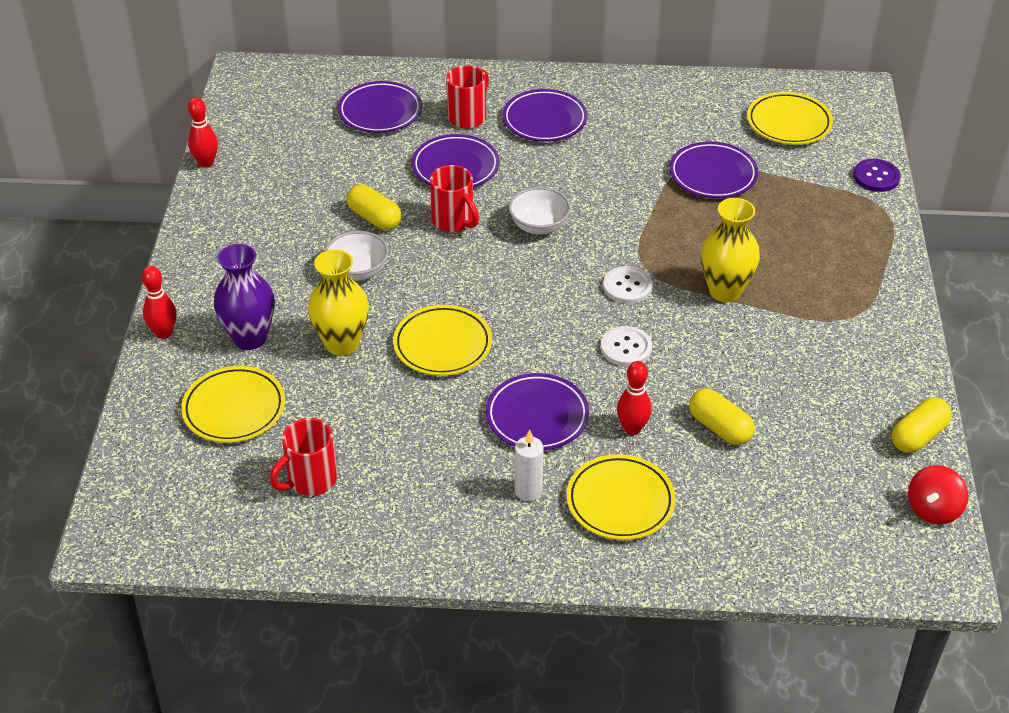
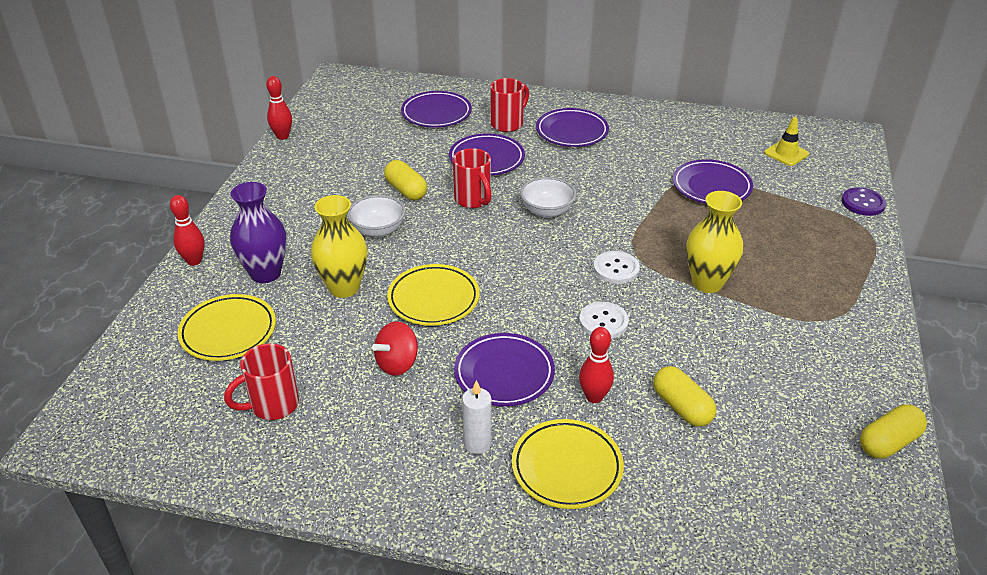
camera: 10 degrees right, 5 degrees down
yellow plate [747,92,833,145] -> yellow traffic cone [764,117,809,166]
red spinning top [908,465,968,524] -> red spinning top moved to [372,321,418,376]

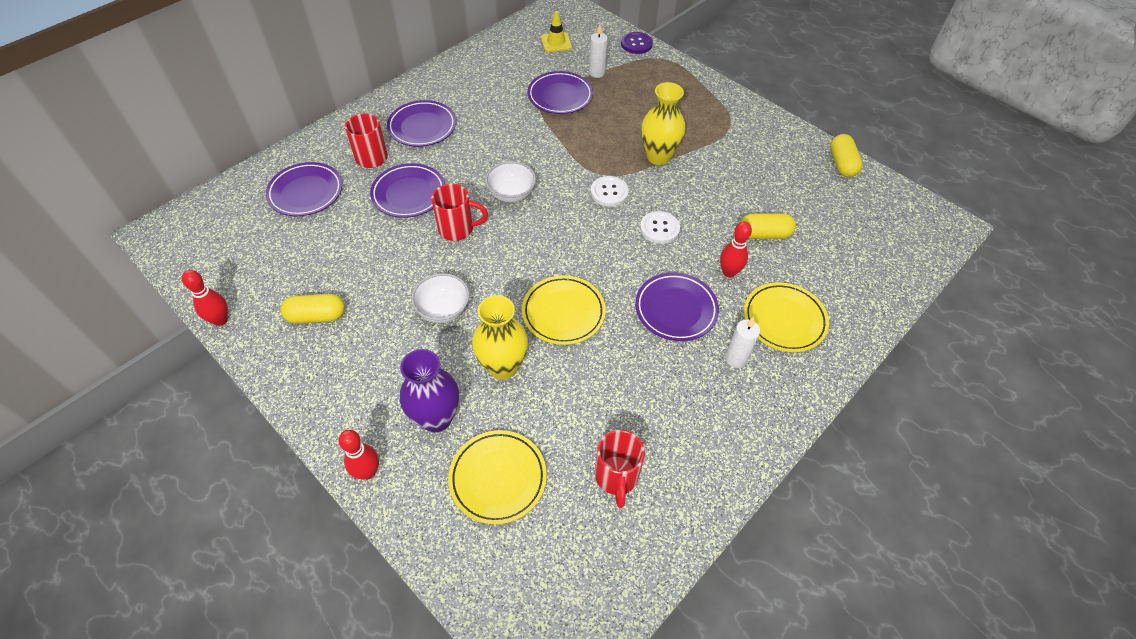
camera: 60 degrees left, 15 degrees up
red spinning top [372,321,418,376] -> none
yellow capsule [384,160,427,200] -> yellow capsule moved to [280,294,345,324]
none -> white candle [589,25,608,78]

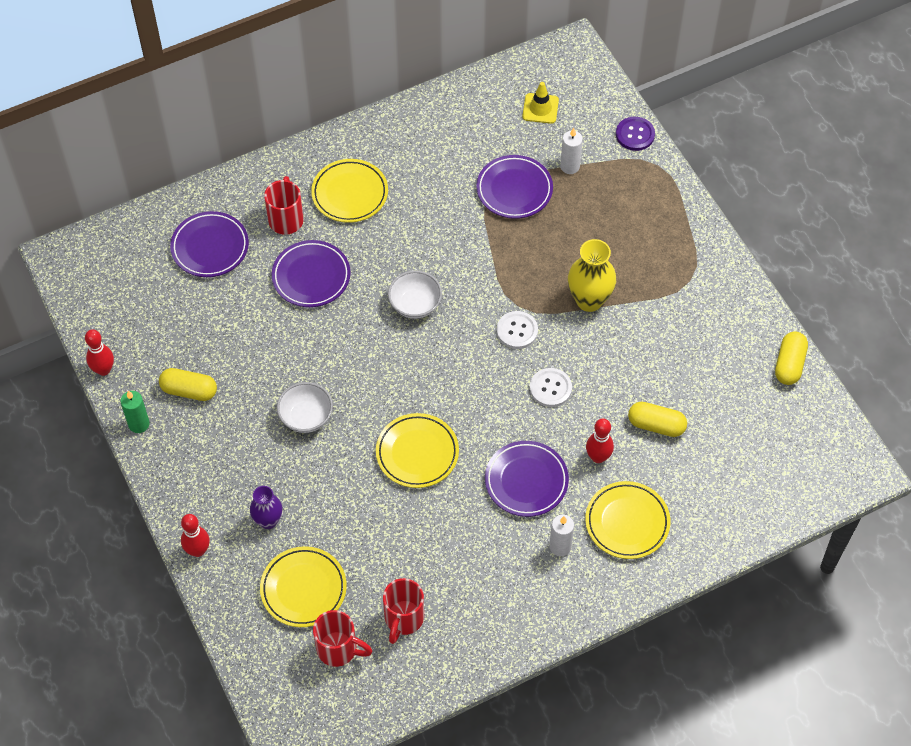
camera: 20 degrees right, 5 degrees up
purple plate [387,100,456,147] -> yellow plate [311,159,388,223]
purple vase [400,349,459,432] -> purple vase [250,486,283,529], size x0.64
red mug [431,184,488,241] -> red mug moved to [313,610,372,667]
yellow vase [472,295,528,380] -> none
none -> green candle [120,391,150,433]

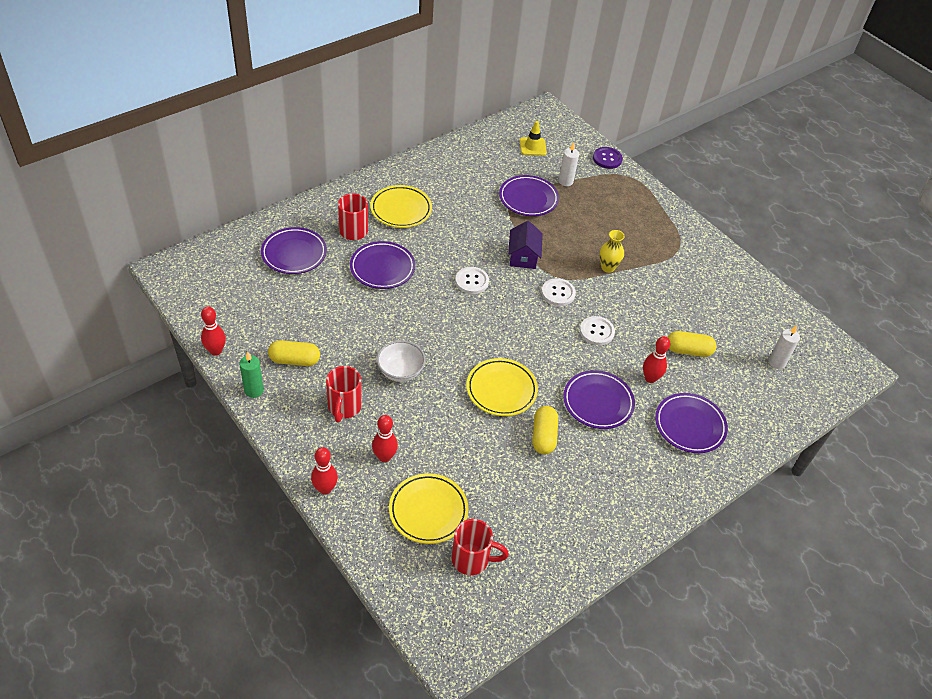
camera: 15 degrees left, 10 degrees down
purple vase [250,486,283,529] -> red bowling pin [372,415,398,462]
red mug [383,578,424,644] -> red mug moved to [326,366,362,422]
white bowl [388,270,442,319] -> white button [455,267,489,294]
white candle [549,515,574,556] -> white candle moved to [769,325,800,369]
yellow vase [568,239,616,312] -> yellow vase [599,230,625,273], size x0.64
yellow plate [585,481,670,559] -> purple plate [655,393,728,453]
yellow capsule [775,331,808,385] -> yellow capsule moved to [532,406,558,454]
none -> purple house [508,221,543,269]

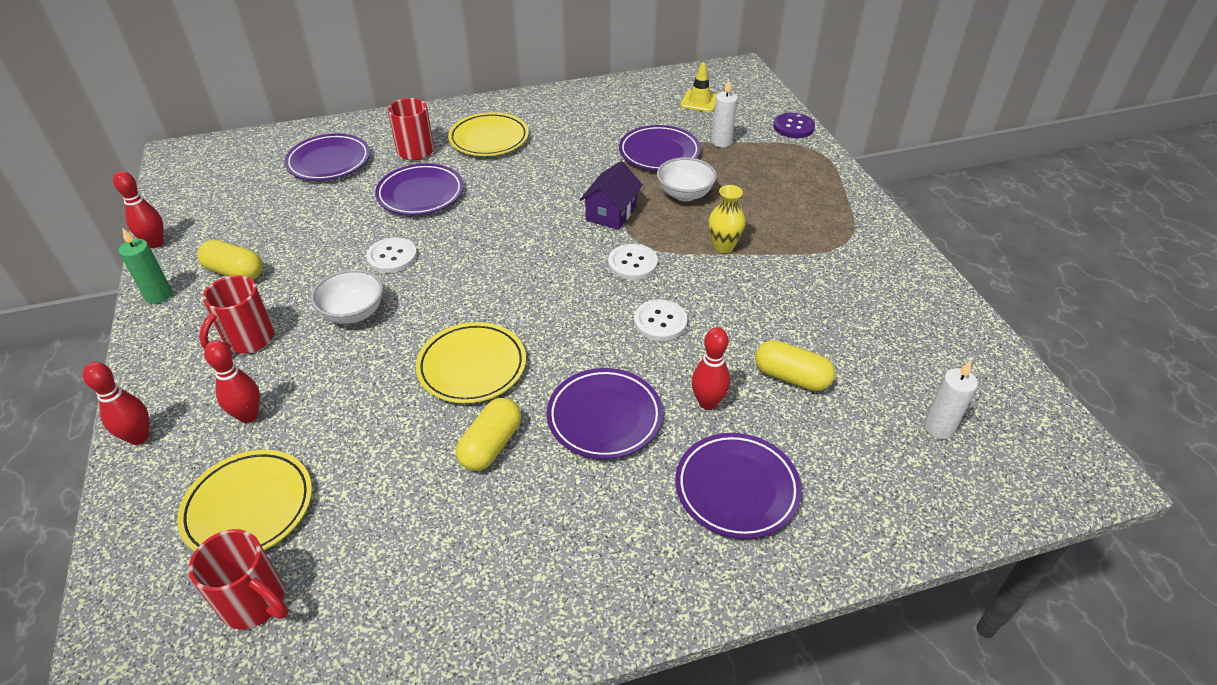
camera: 25 degrees right, 5 degrees down
white button [455,267,489,294] -> white button moved to [366,237,417,273]
none -> white bowl [657,157,717,201]

